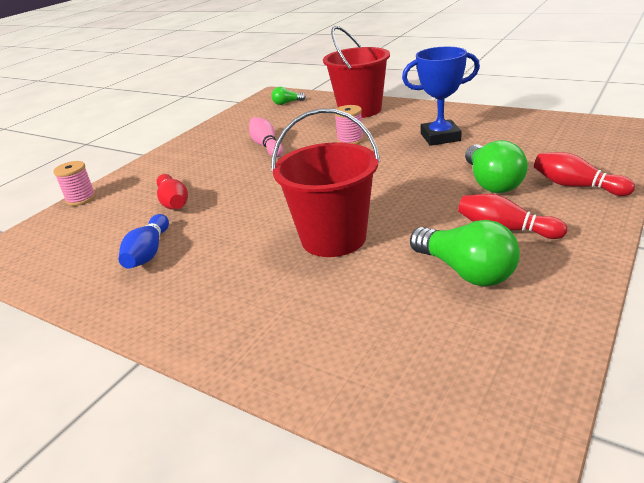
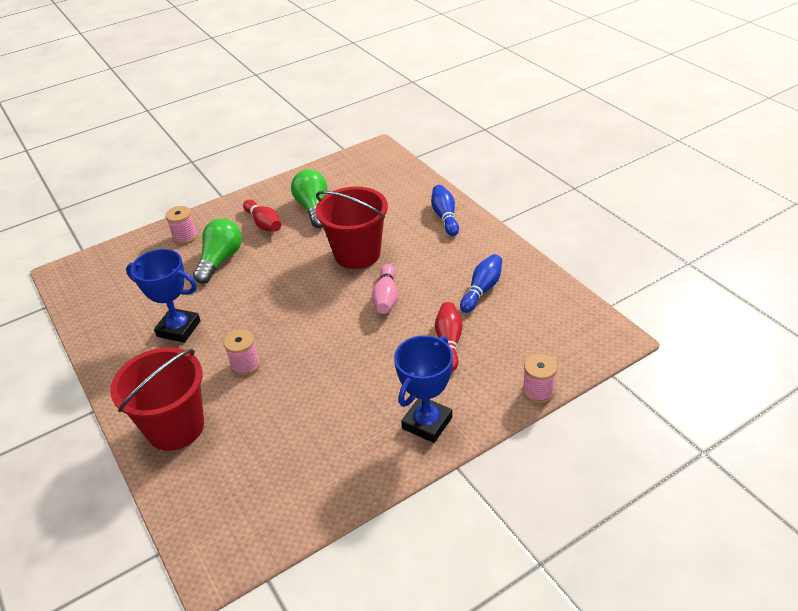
camera: 155 degrees left, 10 degrees up
pink bowling pin [249,117,283,157] -> pink bowling pin moved to [372,264,398,314]
green light bulb [272,87,306,105] -> none
red bowling pin [534,152,635,196] -> pink spool [165,206,197,244]
none -> blue trophy [394,335,453,443]
none -> blue bowling pin [431,185,459,236]

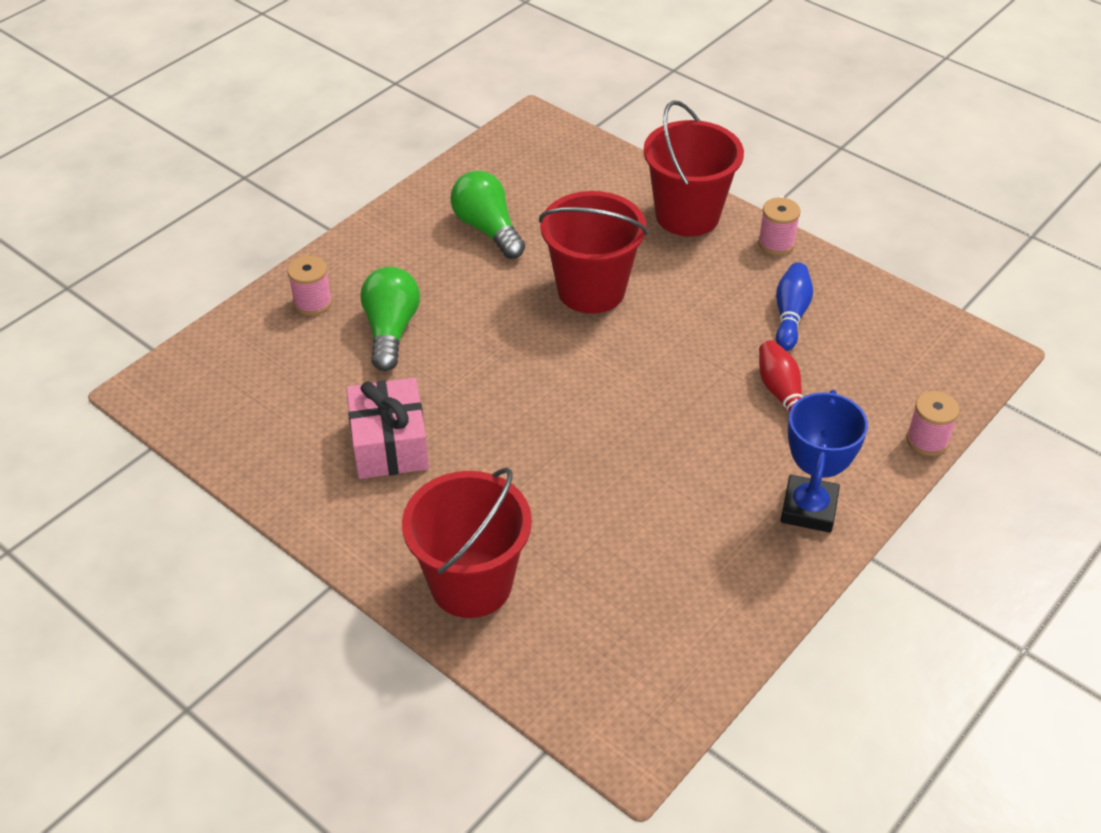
camera: 20 degrees left, 5 degrees up
blue trophy [126,249,201,343] -> pink gift [346,378,429,479]
pink spool [223,329,260,376] -> pink spool moved to [758,197,801,255]
red bowling pin [243,200,281,232] -> none
pink bowling pin [372,264,398,314] -> none
blue bowling pin [431,185,459,236] -> red bucket [643,100,744,237]

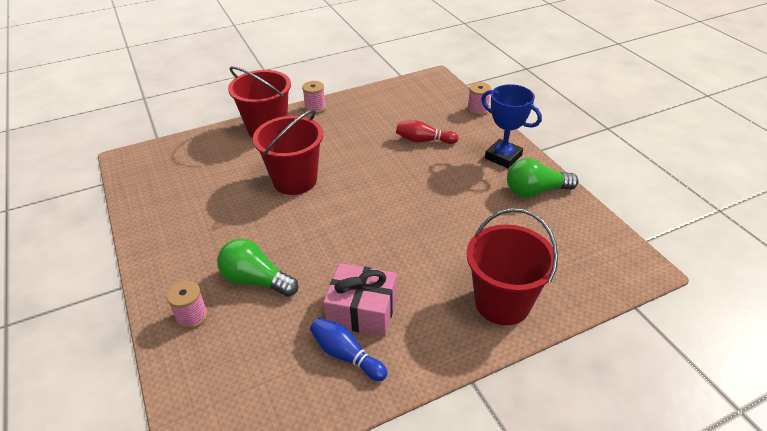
camera: 65 degrees left, 5 degrees down
green light bulb [450,171,525,259] -> green light bulb moved to [507,158,578,198]
blue bowling pin [776,263,813,351] -> blue bowling pin moved to [310,318,388,381]

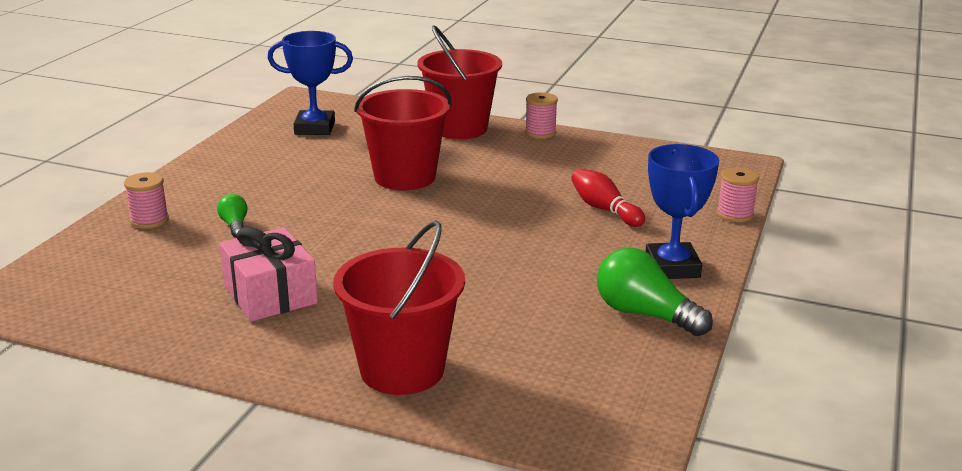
camera: 45 degrees right, 15 degrees down
green light bulb [217,239,298,297] -> green light bulb [217,194,247,238], size x0.52
blue bowling pin [310,318,388,381] -> none
none -> blue trophy [268,31,353,135]

